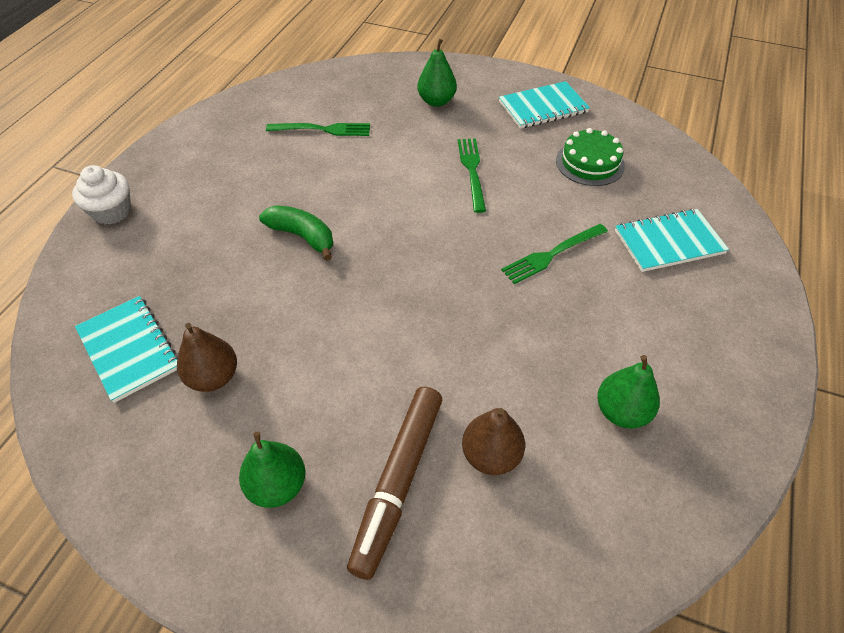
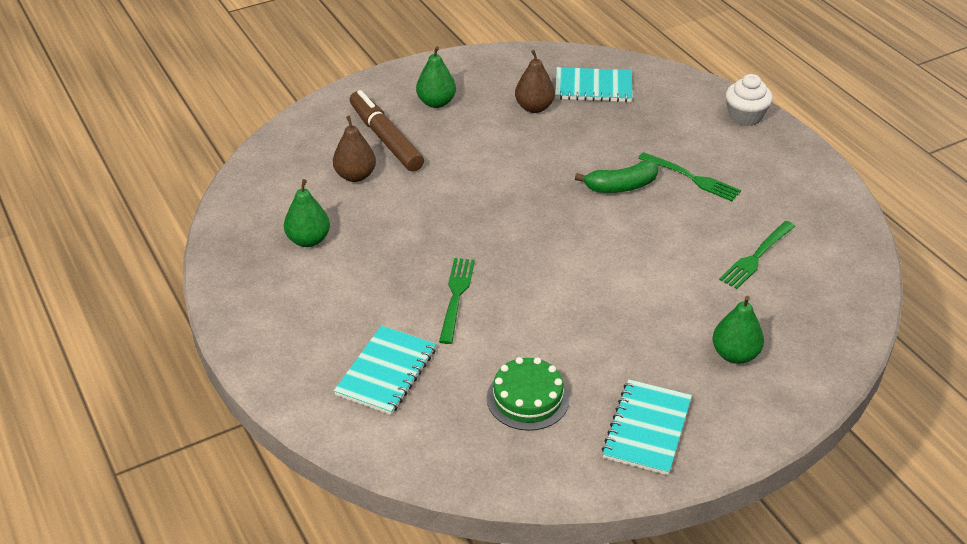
camera: 130 degrees right, 10 degrees down
green fork [458,138,486,213] -> green fork moved to [638,152,741,201]

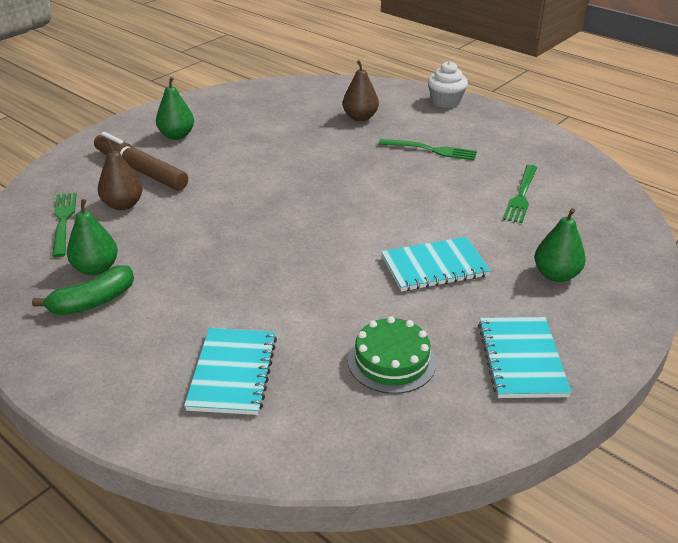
camera: 20 degrees left, 5 degrees down
green fork [439,258,475,344] -> green fork moved to [52,192,76,257]
brown pear [515,50,555,113] -> brown pear moved to [343,60,379,121]
turquoise notebook [555,67,633,102] -> turquoise notebook moved to [381,237,491,291]
green banana [575,160,658,193] -> green banana moved to [32,265,134,315]

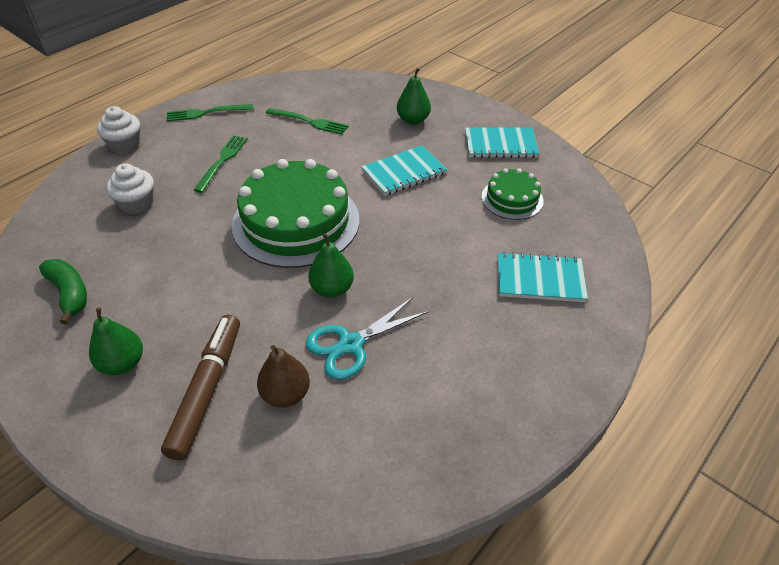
camera: 90 degrees left, 10 degrees up
green banana [32,265,134,315] -> green banana moved to [39,259,87,324]
green fork [52,192,76,257] -> green fork moved to [166,104,253,122]
green pear [67,199,118,275] -> green pear moved to [308,233,354,298]
brown marker [94,132,188,191] -> brown marker turned 150 degrees clockwise [161,315,240,461]
brown pear [343,60,379,121] -> white cupcake [106,163,154,214]
turquoise notebook [381,237,491,291] -> turquoise notebook turned 75 degrees clockwise [361,145,447,196]
none -> green cake [232,159,359,268]
none -> turquoise scissors [306,297,429,380]

